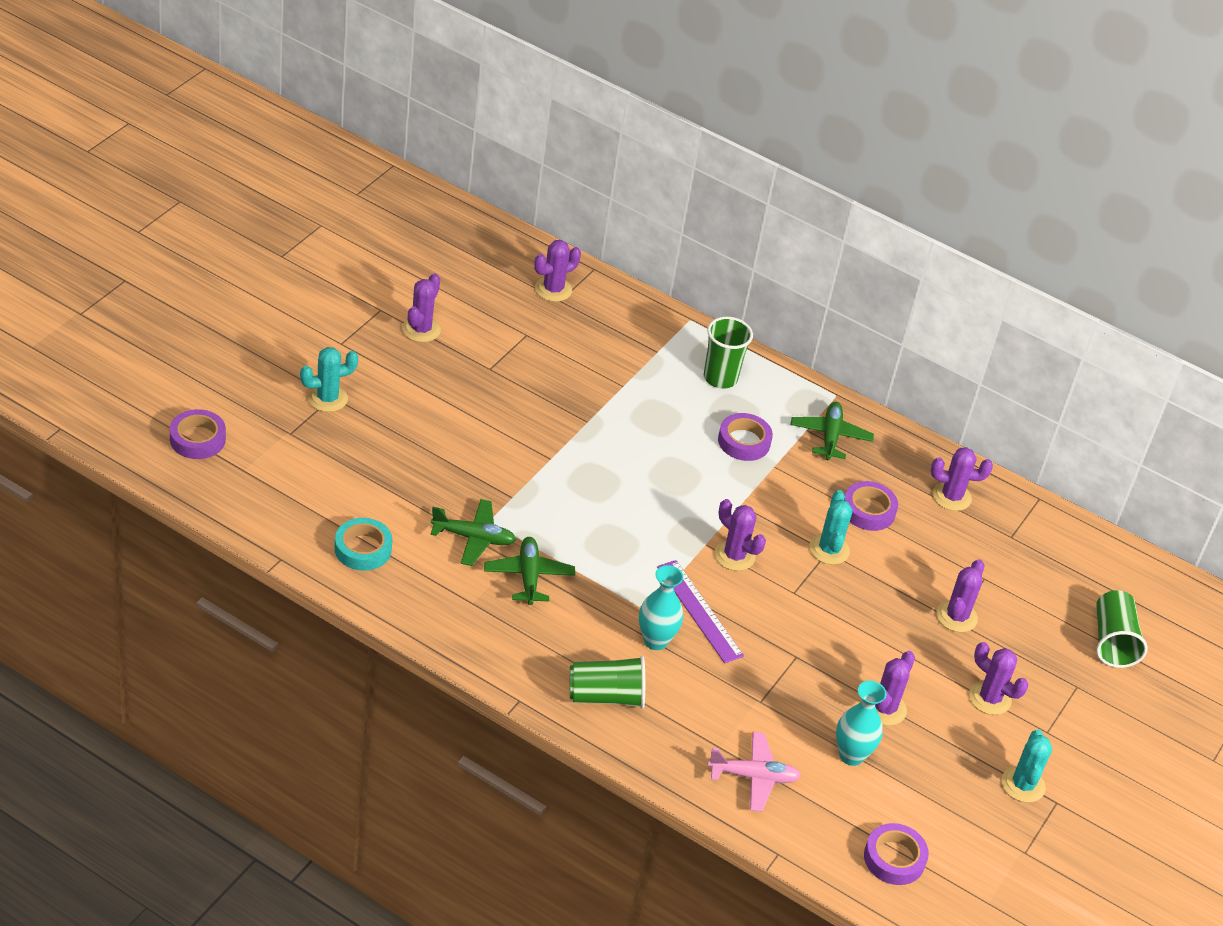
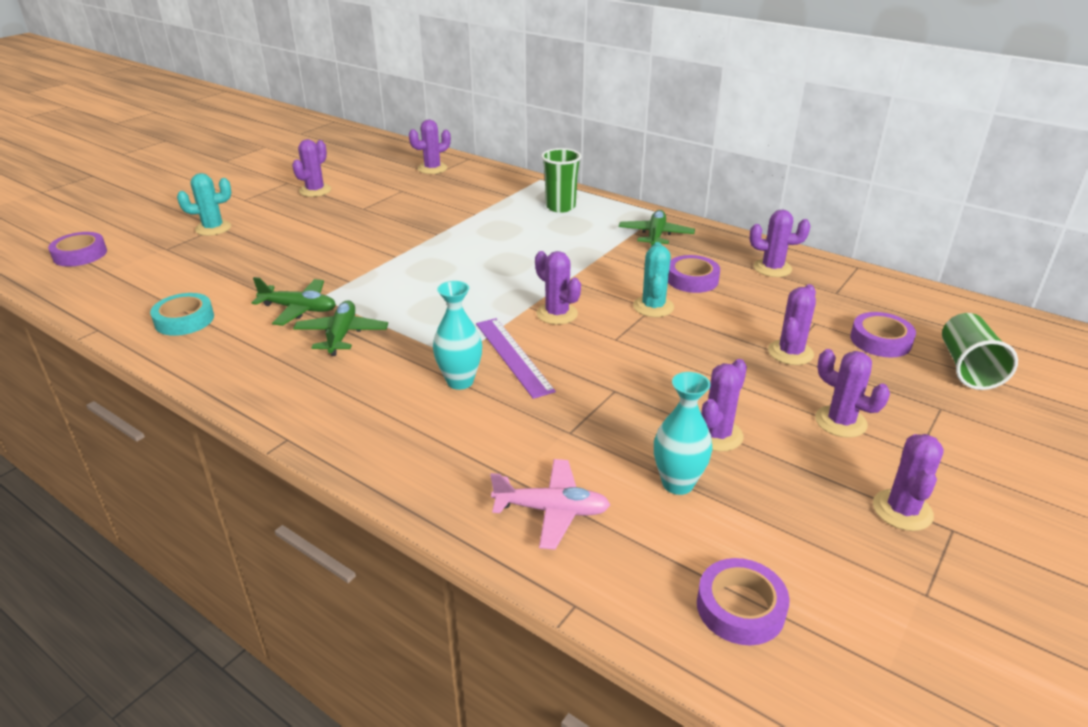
camera: 10 degrees right, 10 degrees down
green cup [570,656,645,709] -> none
purple tape [718,413,773,461] -> purple tape moved to [850,312,916,357]
turquoise cactus [1002,730,1052,803] -> purple cactus [873,434,944,531]

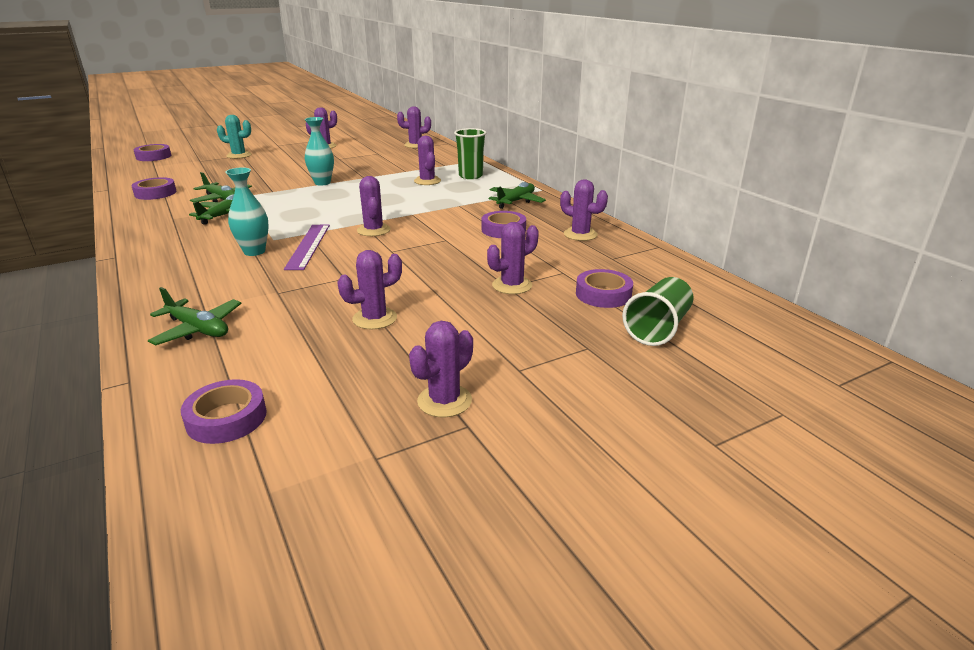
camera: 25 degrees right, 5 degrees down
turquoise tape [150,293,214,336] -> purple tape [131,177,176,200]
pink plane [490,459,610,550] -> green plane [148,287,242,345]
turquoise cactus [633,242,674,317] -> none
turquoise vase [654,372,713,495] -> turquoise vase moved to [305,117,334,186]
purple cactus [815,349,890,438] -> purple cactus moved to [414,136,441,185]

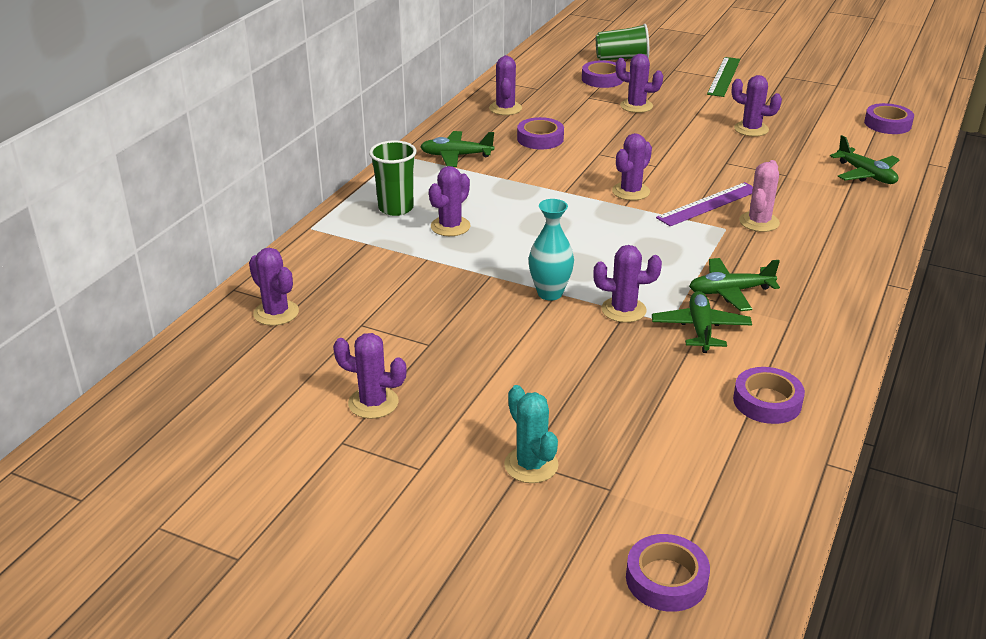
camera: 125 degrees left, 5 degrees up
green plane [148,287,242,345] -> green plane turned 150 degrees clockwise [830,135,900,184]
turquoise vase [225,167,269,256] -> pink cactus [739,160,780,232]
purple cactus [409,321,473,417] -> purple cactus moved to [593,245,662,323]
none -> green ruler [707,57,740,97]

